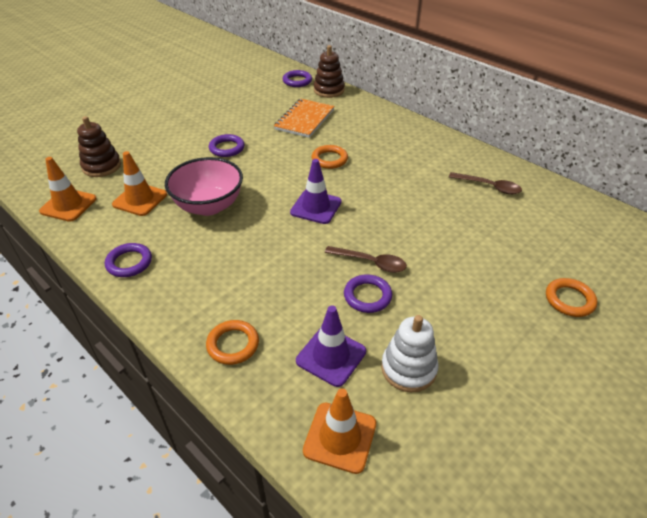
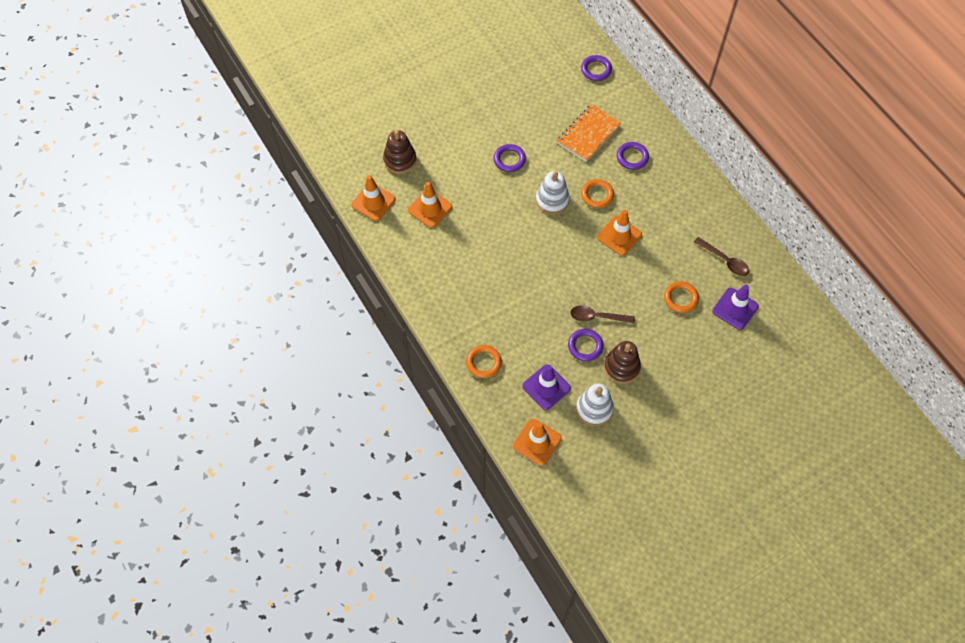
camera: 15 degrees right, 20 degrees up
purple ring [105,243,152,277] -> purple ring moved to [617,142,649,170]
pink bowl [165,157,243,216] -> none
purple traffic cone [290,159,341,224] -> purple traffic cone moved to [712,285,759,330]
brown stacking toy [314,45,345,98] -> brown stacking toy moved to [604,341,641,384]
brown spoon [325,246,407,273] -> brown spoon turned 150 degrees clockwise [570,305,635,324]
orange ring [546,278,597,317] -> orange ring moved to [664,281,699,313]
none -> white stacking toy [536,171,570,214]
none -> orange traffic cone [597,210,642,256]

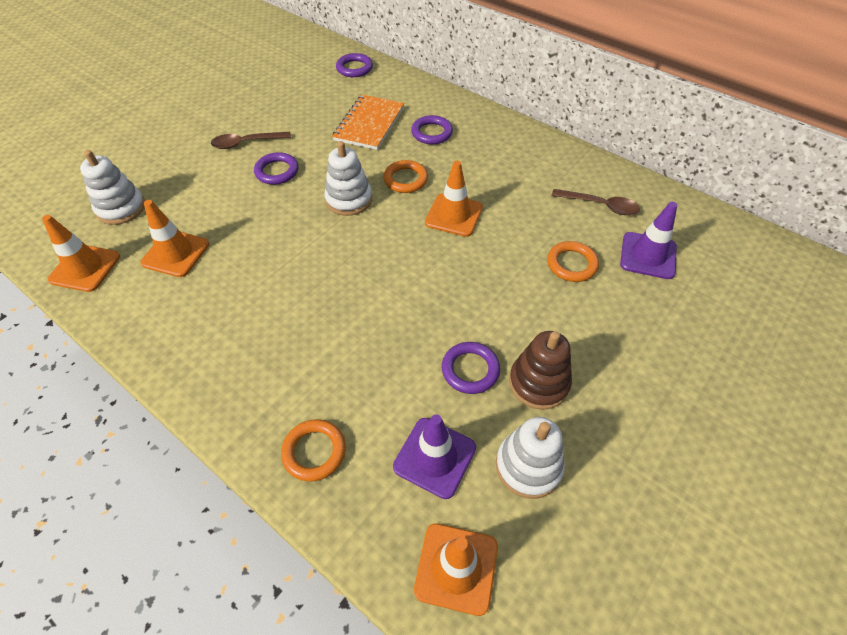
camera: 20 degrees left, 10 degrees down
brown stacking toy [383,130,416,174] -> white stacking toy [80,150,145,225]
brown spoon [570,305,635,324] -> brown spoon moved to [211,132,291,149]

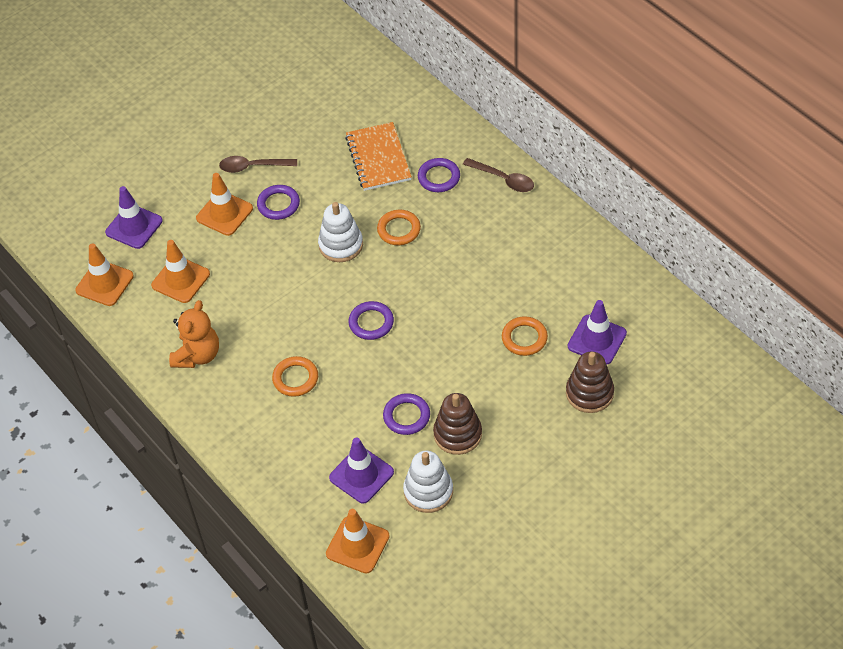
camera: 15 degrees right, 0 degrees up
white stacking toy [80,150,145,225] -> purple traffic cone [105,186,163,249]
orange ring [281,419,346,482] -> orange ring moved to [272,356,318,397]
orange notebook [332,95,404,150] -> orange notebook turned 45 degrees counterclockwise [345,122,412,191]
purple ring [336,53,373,77] -> purple ring moved to [348,301,394,340]
orange traffic cone [425,161,483,237] -> orange traffic cone moved to [196,173,253,236]
brown spoon [552,189,640,215] -> brown spoon moved to [463,158,534,192]
none -> orange teddy bear [169,300,219,368]
none -> brown stacking toy [566,352,614,413]

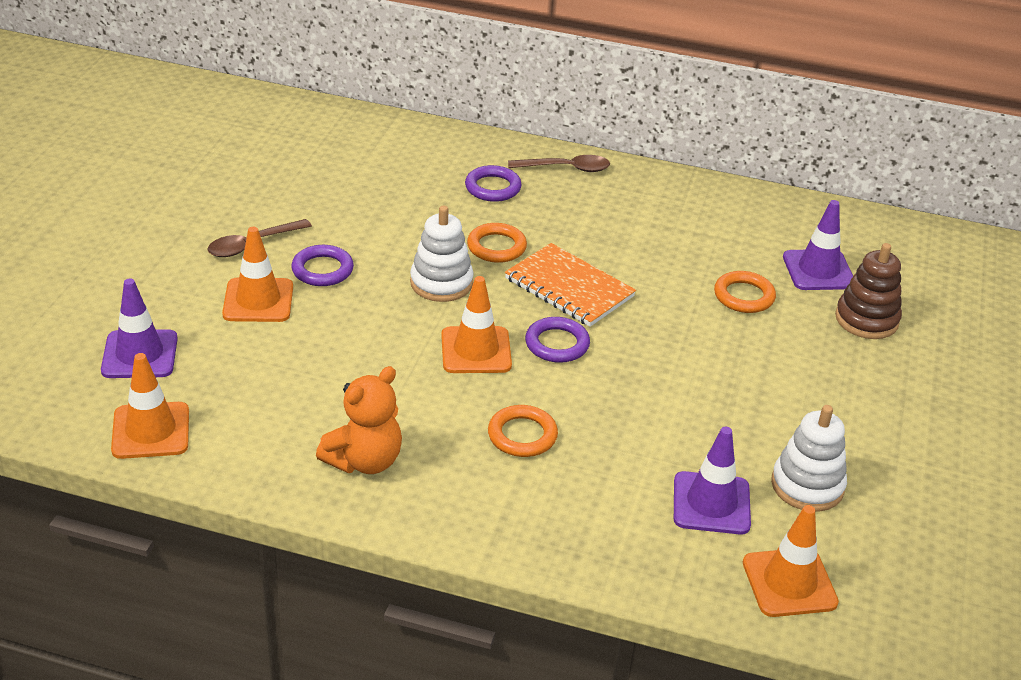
camera: 40 degrees left, 15 degrees down
orange traffic cone [151,240,210,303] -> orange traffic cone moved to [441,276,512,373]
orange teddy bear [169,300,219,368] -> orange teddy bear turned 60 degrees clockwise [316,366,402,474]
orange notebook [345,122,412,191] -> orange notebook moved to [505,243,636,327]
purple ring [383,393,430,435] -> none
brown stacking toy [433,393,482,455] -> none

